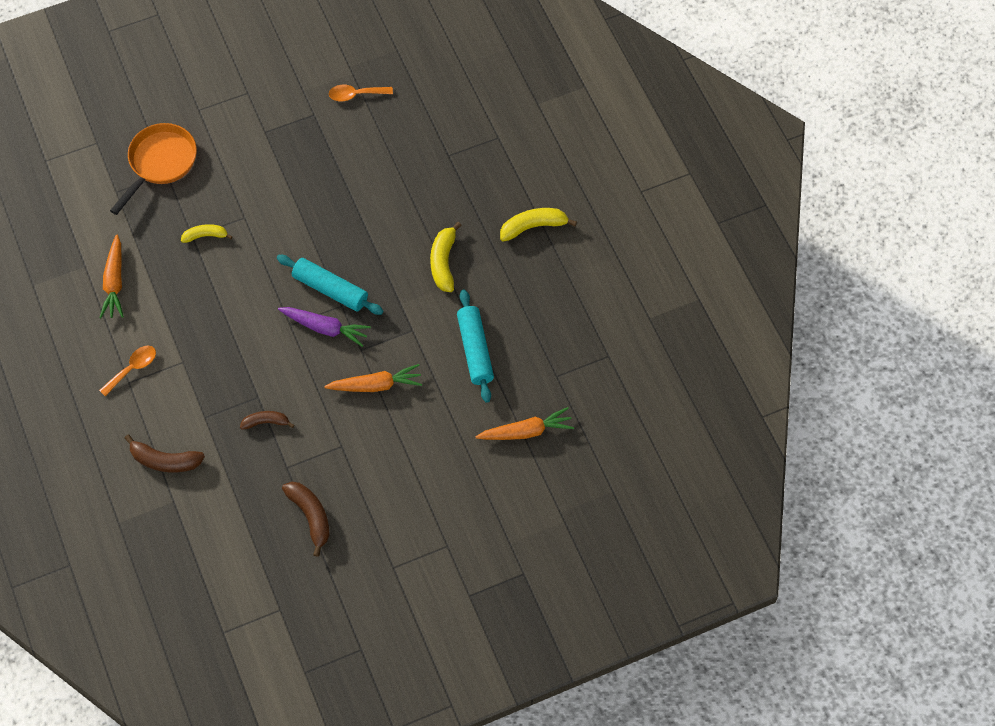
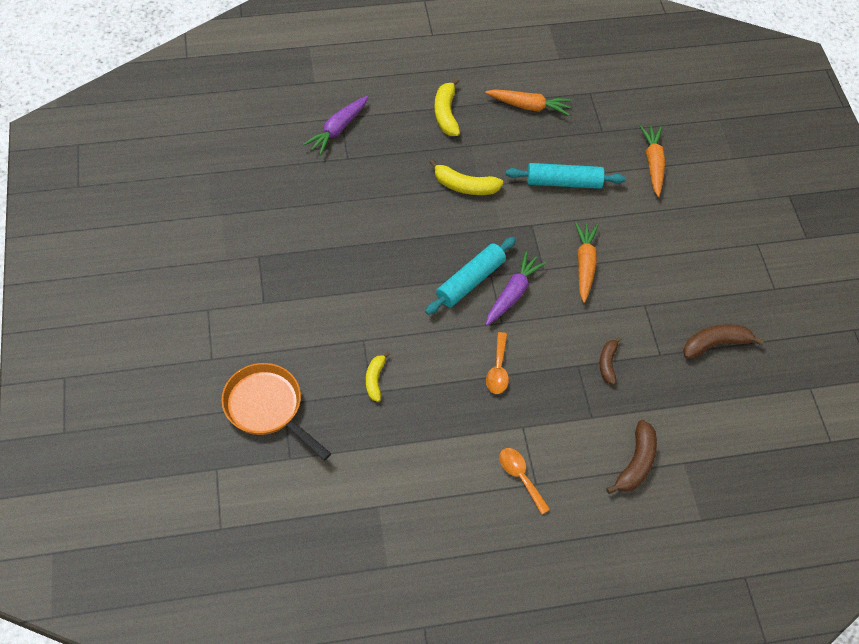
camera: 80 degrees left, 5 degrees down
orange carrot [99,235,124,318] -> orange carrot moved to [485,89,572,116]
orange spoon [329,85,393,101] -> orange spoon moved to [486,332,509,394]
none -> purple carrot [303,96,368,155]

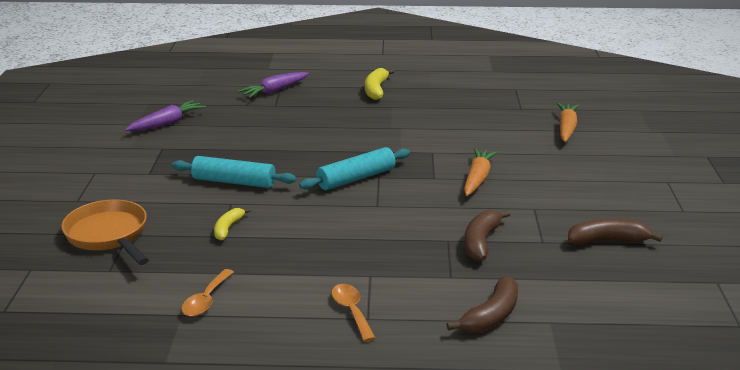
camera: 15 degrees right, 30 degrees down
yellow banana [429,159,503,195] -> none
orange carrot [485,89,572,116] -> none
purple carrot [486,251,547,325] -> purple carrot moved to [125,100,206,131]
orange spoon [486,332,509,394] -> orange spoon moved to [181,269,234,317]
turquoise rolling pin [506,163,626,189] -> turquoise rolling pin moved to [172,156,297,188]
brown banana [600,337,622,385] -> brown banana [464,210,511,261], size x1.53

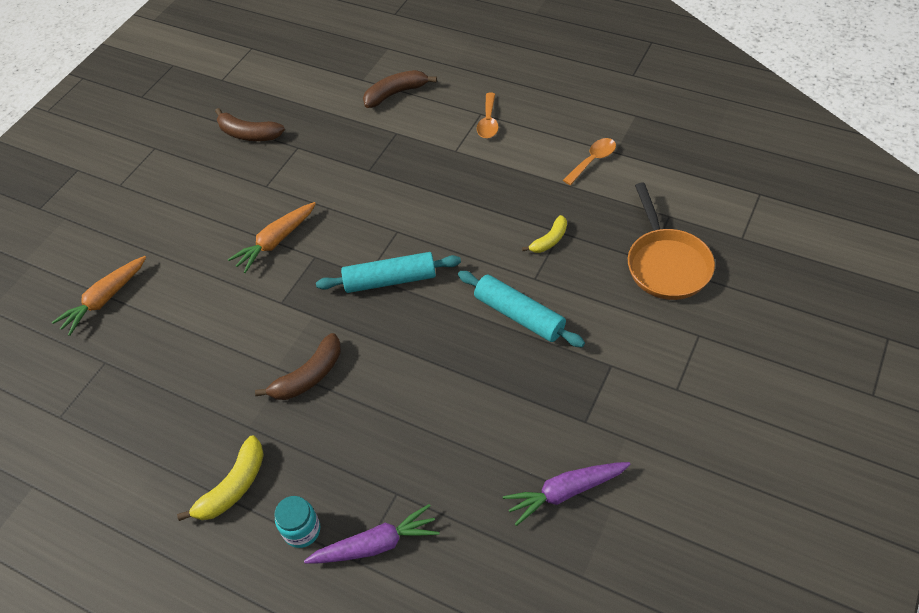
camera: 150 degrees left, 25 degrees up
brown banana [464,210,511,261] -> brown banana moved to [255,333,341,400]
none -> turquoise jar [274,496,320,548]

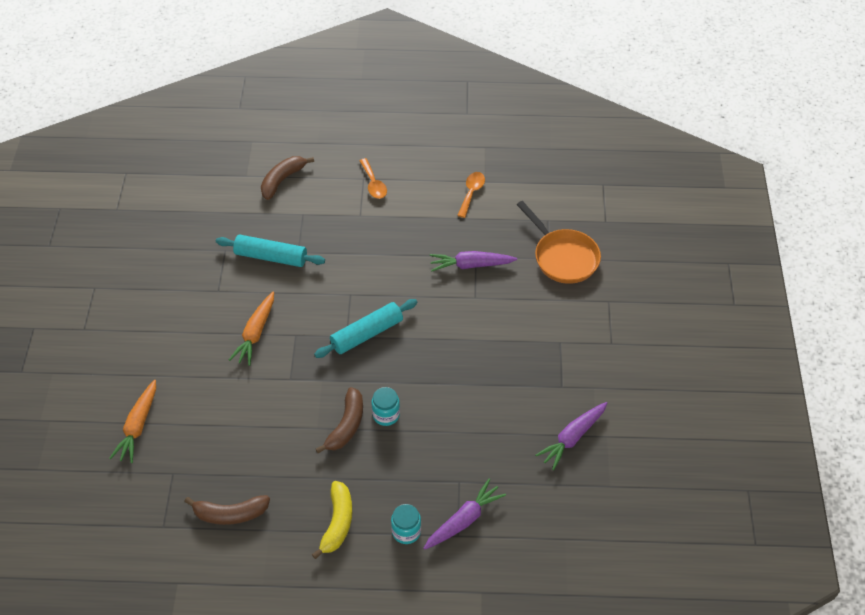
camera: 30 degrees left, 0 degrees up
brown banana [215,108,285,141] -> brown banana moved to [184,495,270,525]
turquoise rolling pin [458,271,585,347] -> turquoise rolling pin moved to [216,234,325,267]
yellow banana [522,215,567,253] -> purple carrot [430,251,517,271]
none -> turquoise jar [371,387,400,426]

